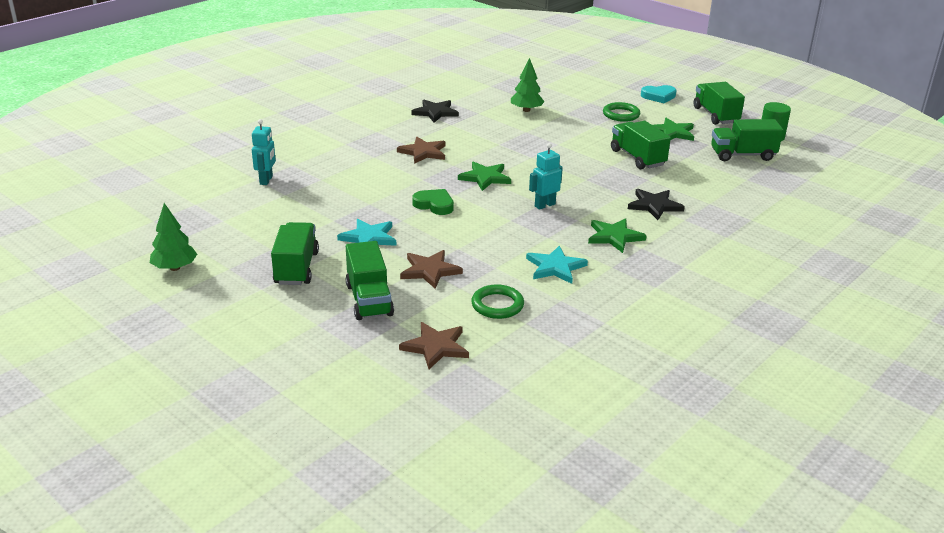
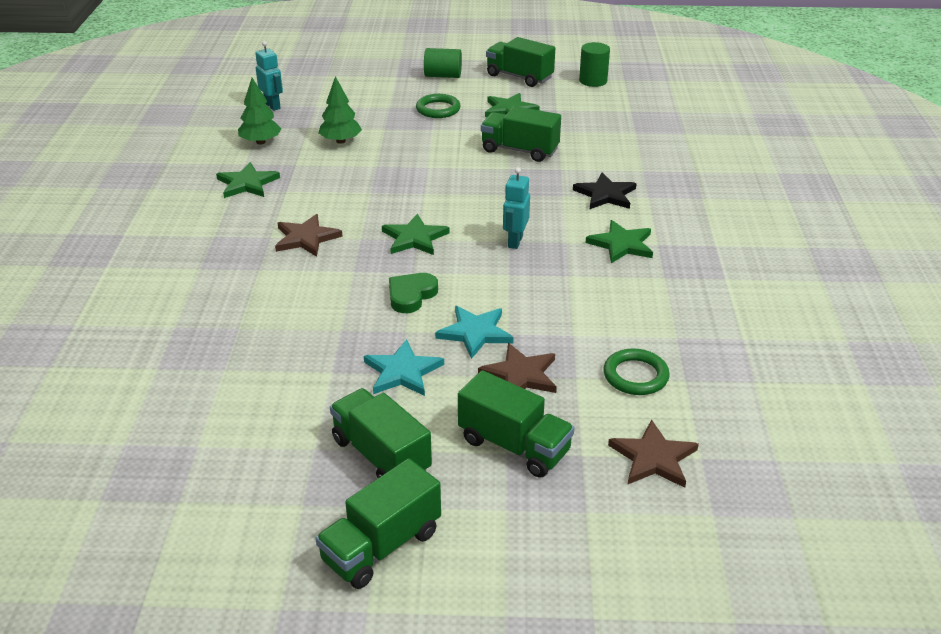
camera: 40 degrees left, 5 degrees up
green tree [150,203,197,271] -> green tree moved to [238,78,282,145]
turquoise robot [252,119,276,185] -> turquoise robot moved to [255,41,283,111]
black star [411,99,459,123] -> green star [216,162,280,198]
green heart [412,189,454,215] -> green heart turned 45 degrees counterclockwise [389,273,438,313]
turquoise star [526,246,588,284] -> turquoise star moved to [435,306,514,359]
turquoise heart [641,85,677,103] -> green cylinder [424,48,462,78]
green truck [711,119,783,161] -> green truck moved to [315,458,441,589]

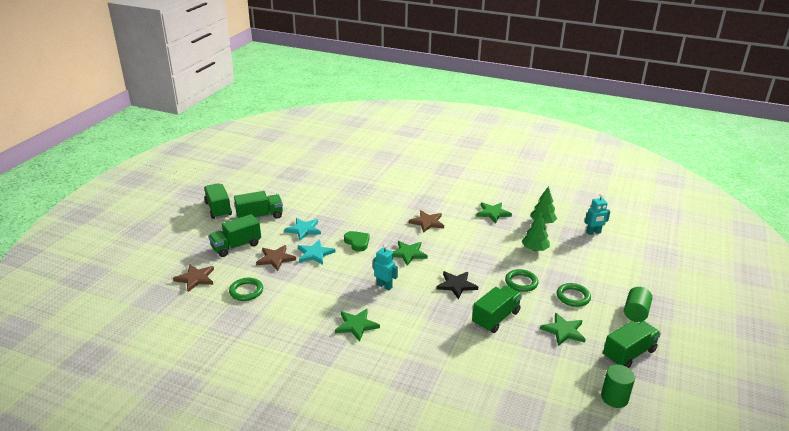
camera: 110 degrees right, 5 degrees down
black star [573,172,637,210] -> black star moved to [436,271,478,299]
none -> green ring [505,269,538,292]

